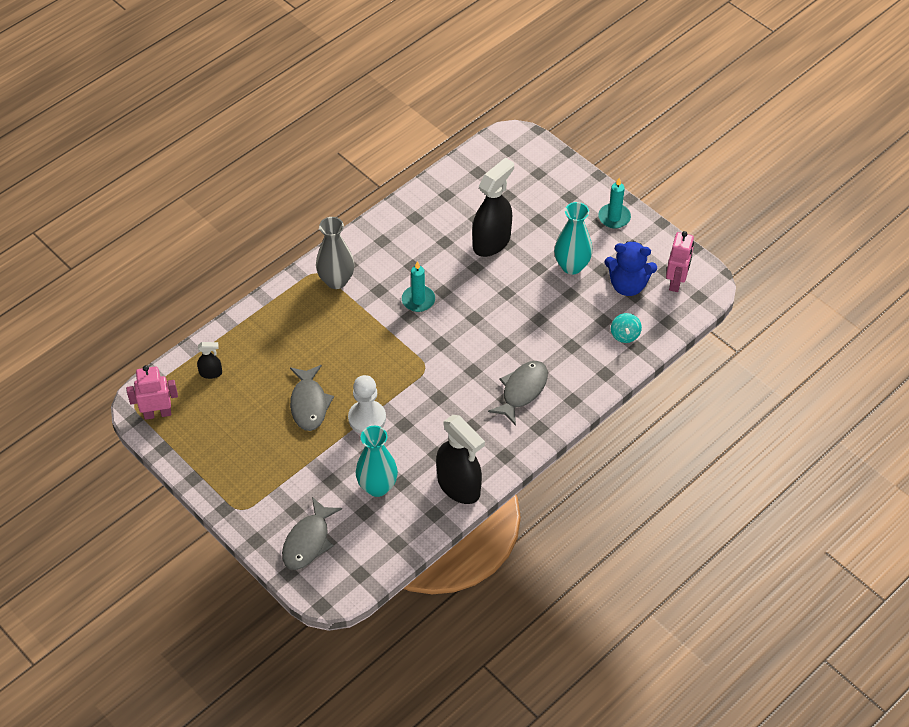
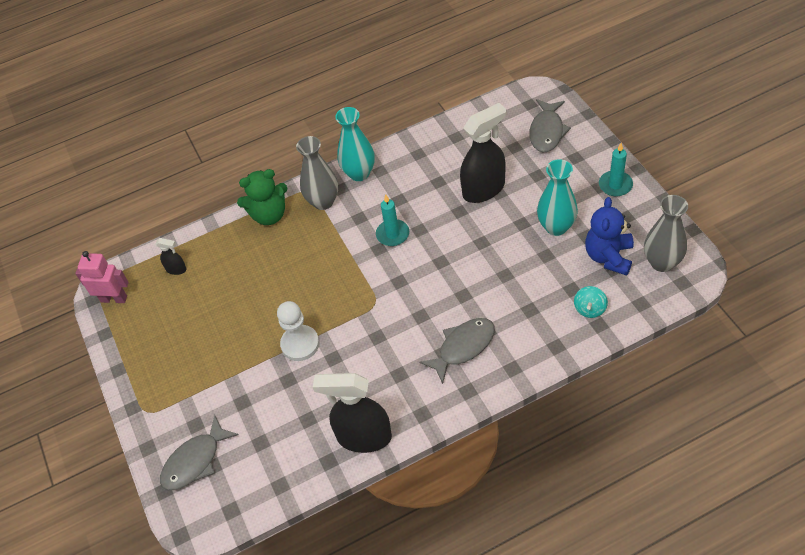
camera: 25 degrees right, 0 degrees up
grey fish [290,365,334,431] -> grey fish moved to [529,99,571,153]
turquoise vase [356,426,398,497] -> turquoise vase moved to [335,107,375,181]
black spray bottle [436,415,485,504] -> black spray bottle turned 120 degrees clockwise [313,373,392,453]
blue teddy bear [604,241,657,296] -> blue teddy bear turned 75 degrees clockwise [585,197,634,275]
pink robot [666,231,694,292] -> grey vase [644,195,688,272]
none -> green teddy bear [237,169,288,225]

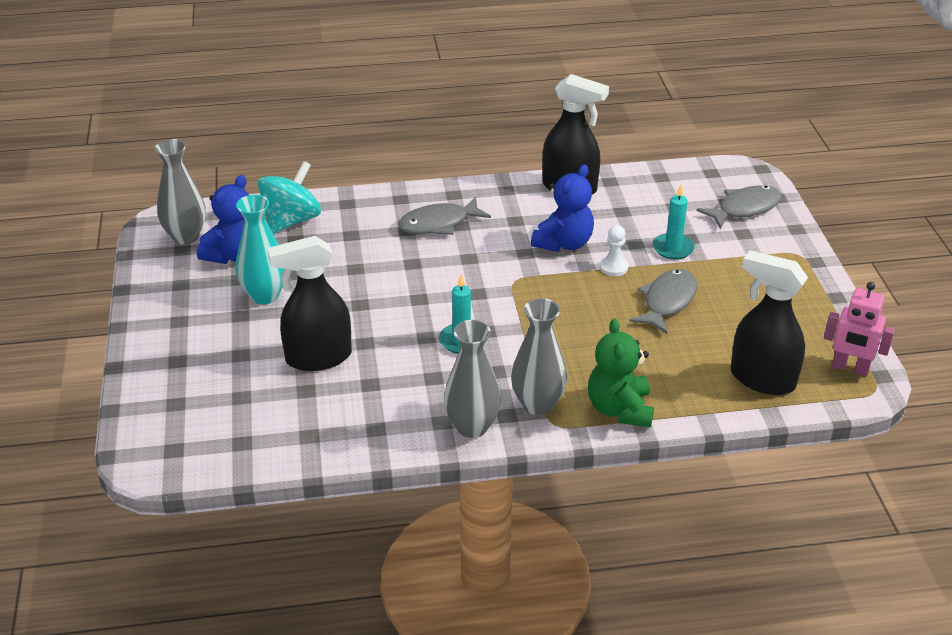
camera: 170 degrees left, 15 degrees down
black spray bottle [156,238,186,275] -> black spray bottle [731,251,808,395], size x2.19
green teddy bear [237,169,288,225] -> green teddy bear turned 90 degrees counterclockwise [588,319,654,427]
white pawn [277,301,319,361] -> white pawn [600,225,628,276], size x0.62
turquoise vase [335,107,375,181] -> grey vase [444,320,501,438]
grey fish [529,99,571,153] -> grey fish moved to [629,269,697,334]
turquoise spinning top [574,286,608,318] -> turquoise spinning top [258,161,321,234], size x1.88
turquoise candle [599,143,633,196] -> turquoise candle moved to [653,185,695,260]
none -> blue teddy bear [531,165,594,252]

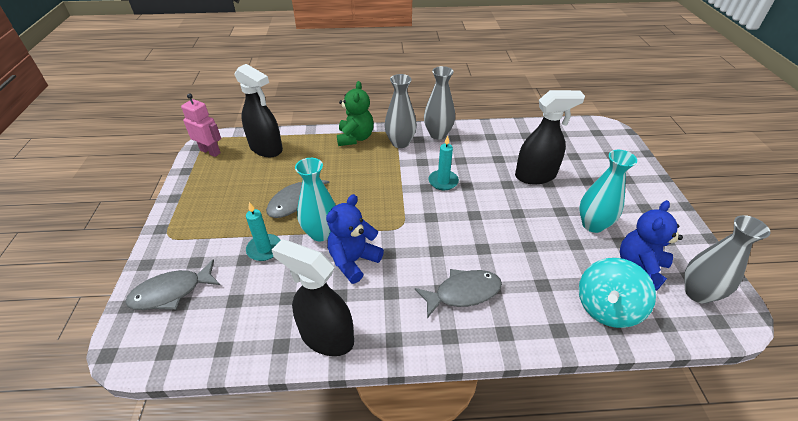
camera: 175 degrees left, 5 degrees up
white pawn [600,225,628,276] -> turquoise vase [295,158,336,241]

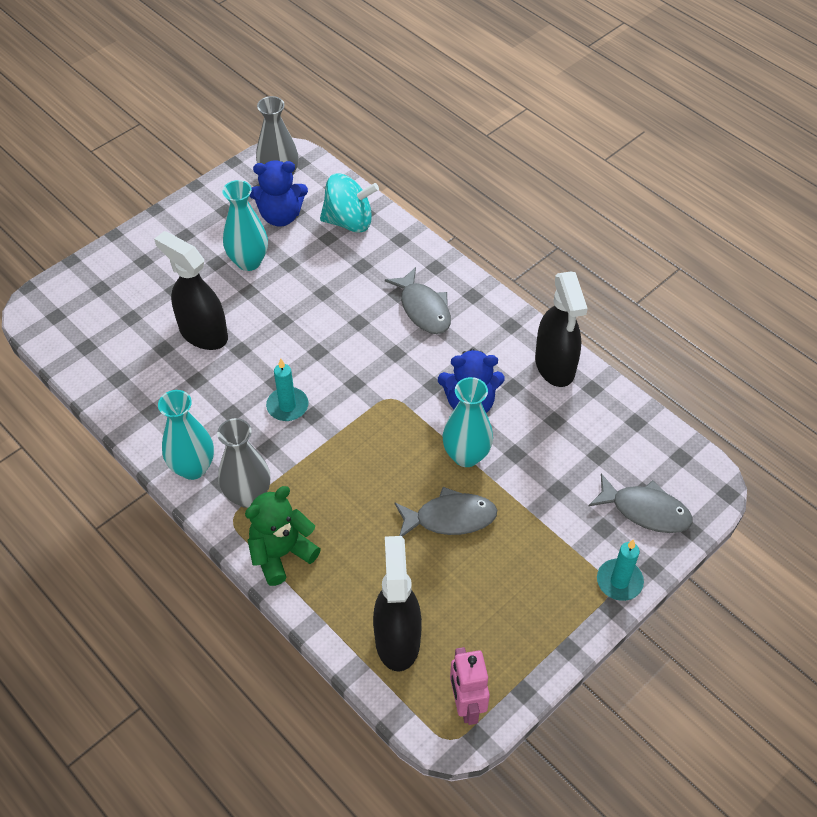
camera: 130 degrees left, 10 degrees up
turquoise candle [246,202,280,261] -> turquoise candle moved to [597,539,644,601]
grey fish [415,269,502,318] -> grey fish turned 150 degrees counterclockwise [385,267,451,334]
grey vase [424,66,455,140] -> turquoise vase [158,390,214,480]

